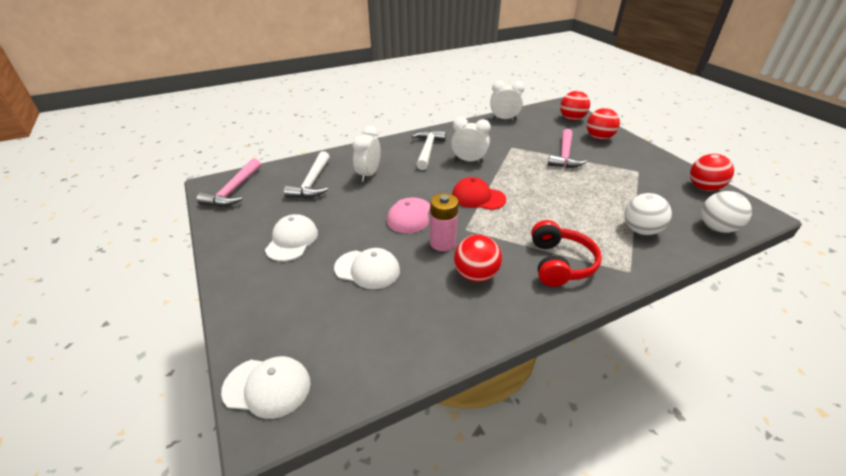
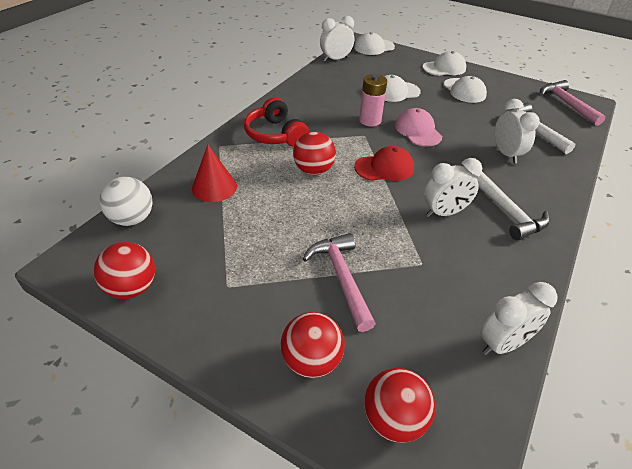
camera: 145 degrees right, 5 degrees up
red ball [454,235,502,282] -> red ball moved to [293,132,336,175]
white ball [624,193,672,235] -> red cone [192,145,237,202]
none -> white clock [320,16,354,62]
none -> white cap [423,51,466,76]

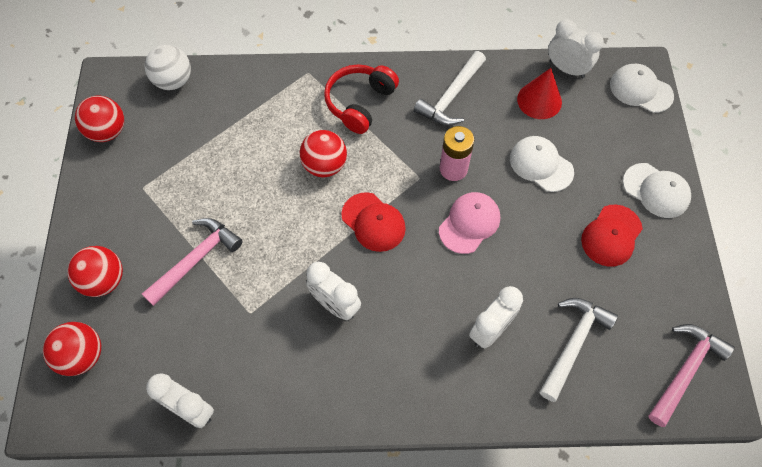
camera: 60 degrees right, 20 degrees up
red cone [192,145,237,202] -> red cone moved to [517,68,562,119]
white cap [443,76,487,103] -> red cap [581,205,643,267]
white hammer [472,172,550,241] -> white hammer moved to [414,51,486,126]

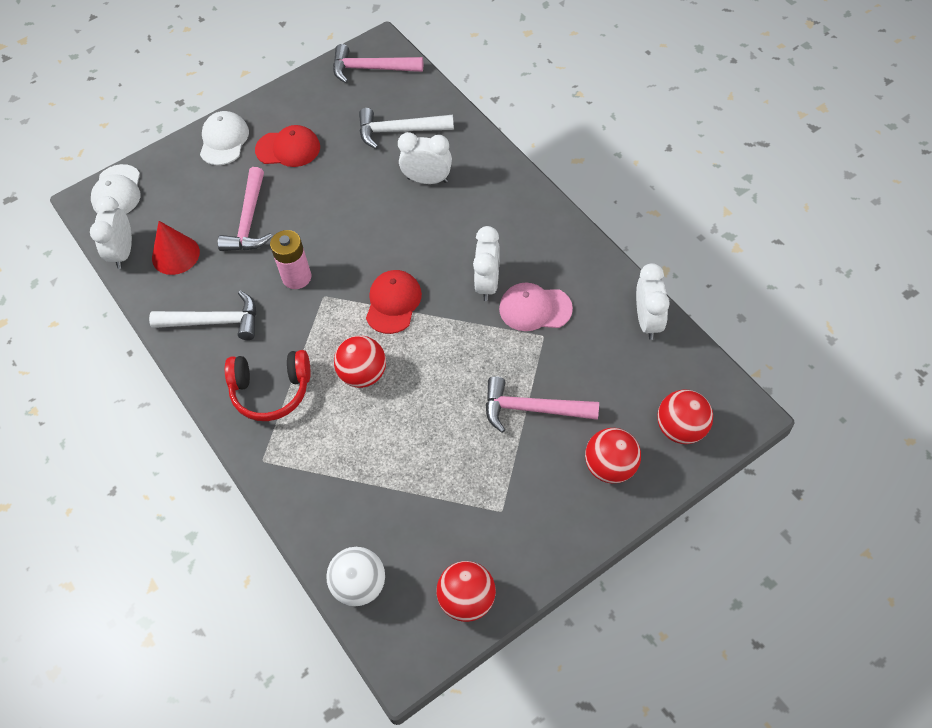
camera: 120 degrees left, 5 degrees down
pink cap [439,192,500,254] -> pink cap moved to [499,282,573,331]
white cap [510,136,574,192] -> pink hammer [218,167,272,251]

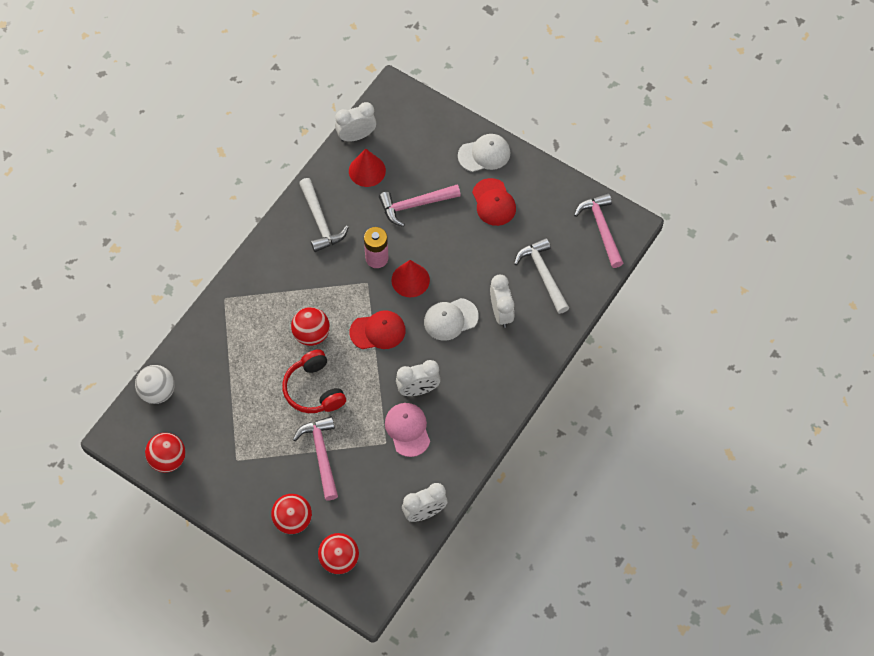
camera: 65 degrees right, 5 degrees up
white cap [91,164,140,214] -> white cap moved to [424,298,479,341]
red headphones [225,350,311,421] -> red headphones moved to [282,349,346,413]
none -> red cone [391,260,430,297]

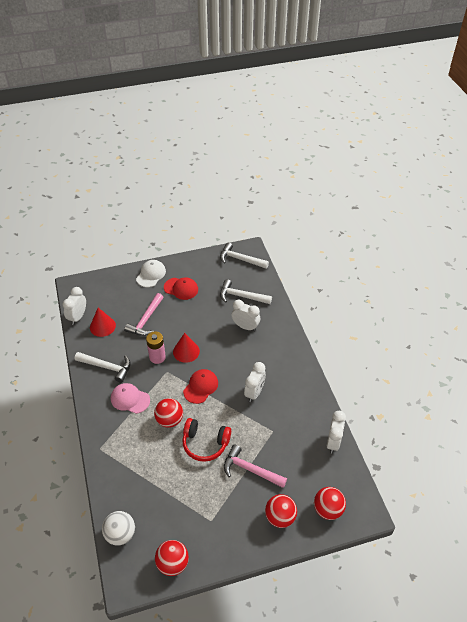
camera: 50 degrees left, 15 degrees down
pink cap [385,403,430,457] -> pink cap moved to [111,383,150,414]
white cap [424,298,479,341] -> none
pink hammer [574,193,623,268] -> white hammer [220,242,269,269]

